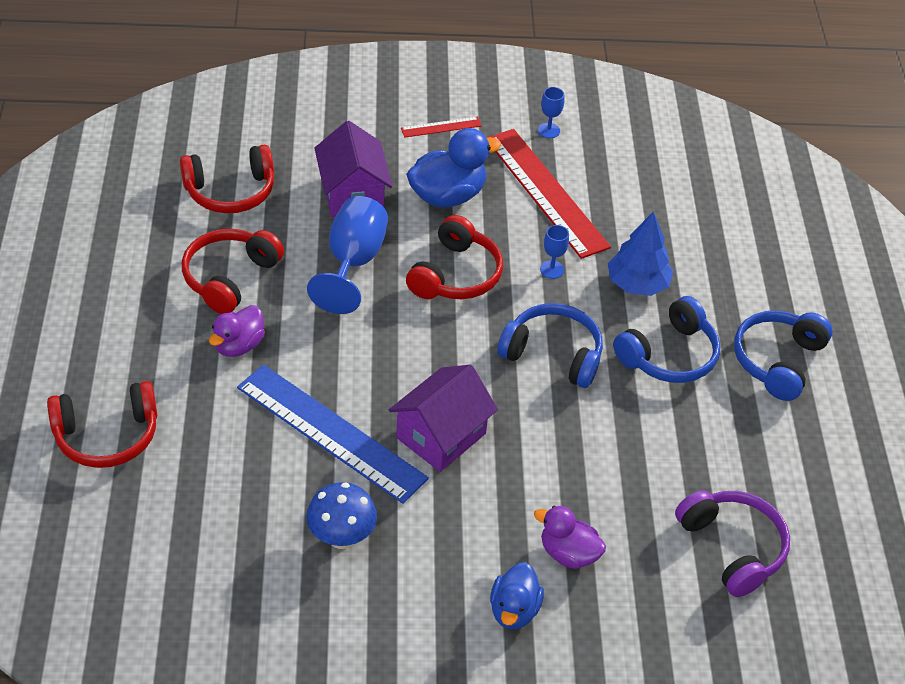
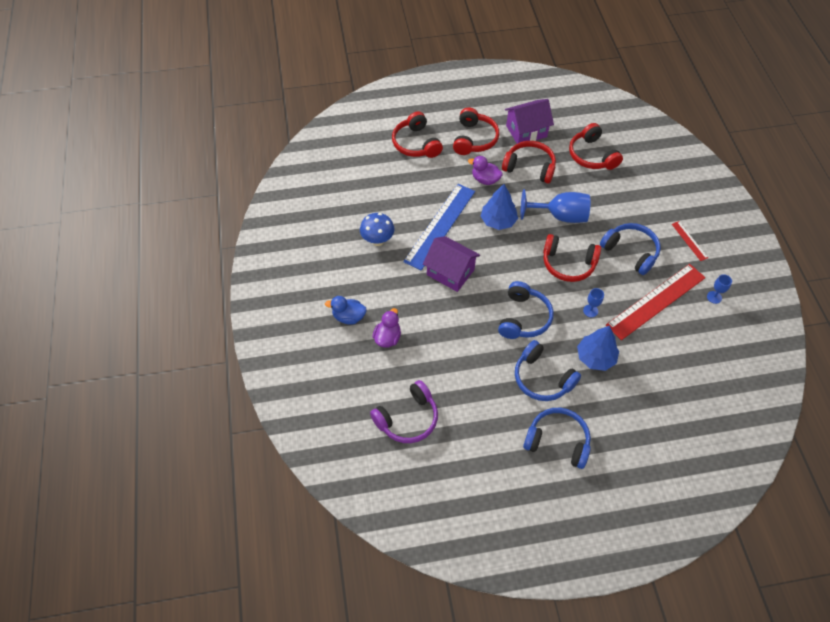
camera: 85 degrees right, 10 degrees up
purple house [314,121,393,217] -> purple house moved to [505,99,554,144]
blue duck [406,128,501,207] -> blue headphones [600,223,661,275]
none -> red headphones [453,108,499,155]
none -> blue tree [481,184,518,230]

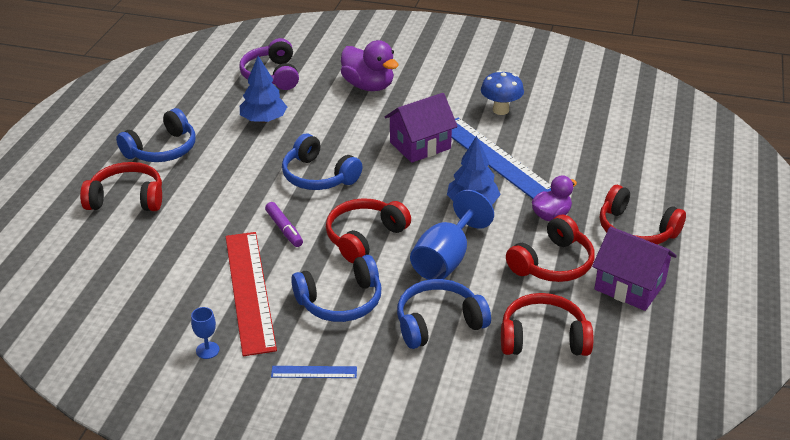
camera: 115 degrees right, 20 degrees down
blue duck [325,296,367,325] -> none
purple duck [372,308,401,348] -> purple duck [341,40,399,91], size x1.55
red headphones [392,111,443,158] -> red headphones moved to [80,162,162,211]
purple house [505,99,554,144] -> purple house turned 60 degrees counterclockwise [592,226,677,311]
blue headphones [515,340,581,401] -> blue headphones moved to [397,279,491,349]
blue tree [577,326,619,371] -> blue tree moved to [240,56,287,123]
blue goblet [583,288,604,317] -> purple marker [265,202,303,247]
red ruler [672,221,708,261] -> blue ruler [271,366,357,378]

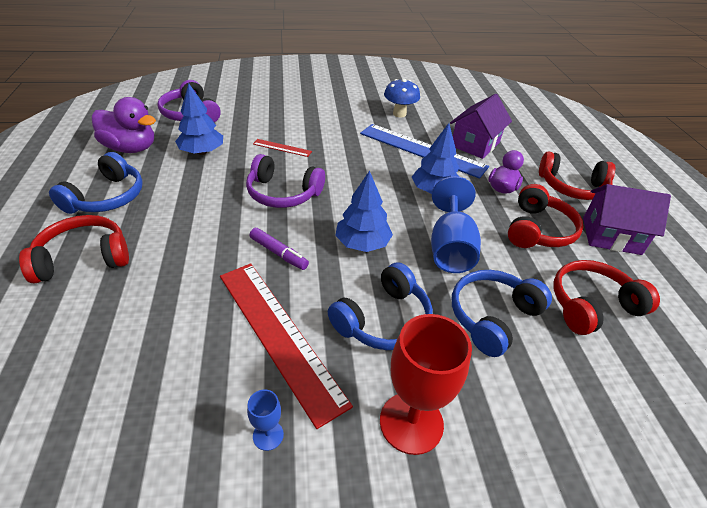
camera: 25 degrees left, 5 degrees up
blue ruler [271,366,357,378] -> red goblet [380,314,472,455]
blue headphones [282,134,363,190] -> purple headphones [246,154,325,208]
red headphones [326,198,411,263] -> blue tree [335,171,393,252]
purple duck [341,40,399,91] -> purple duck moved to [92,97,156,153]
purple house [385,93,458,163] -> purple house moved to [450,94,512,159]
none -> red ruler [253,139,312,157]

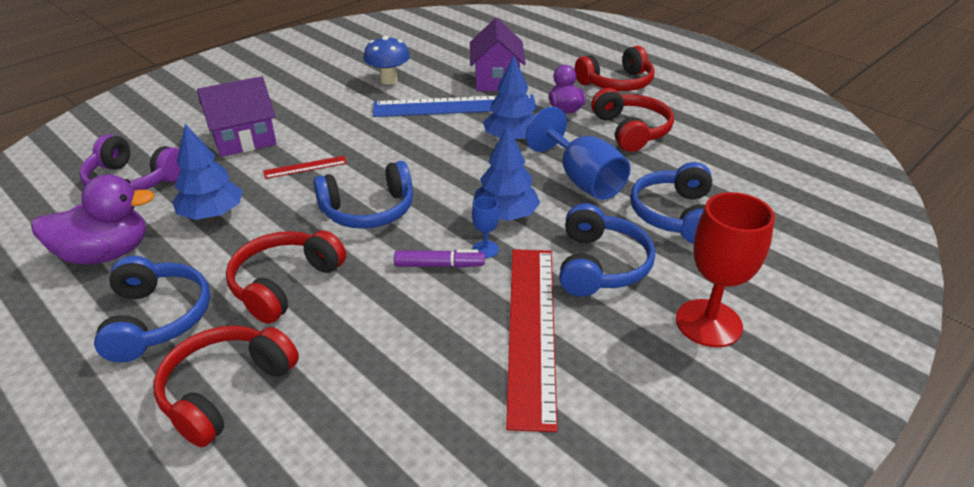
camera: 35 degrees left, 5 degrees down
red ruler [220,263,353,429] -> red ruler turned 75 degrees clockwise [506,249,558,432]
purple headphones [246,154,325,208] -> blue headphones [314,161,413,229]
blue goblet [247,390,284,451] -> blue goblet moved to [472,196,499,258]
red headphones [553,260,660,335] -> red headphones moved to [226,230,346,324]
purple house [583,184,671,255] -> purple house moved to [197,76,277,157]

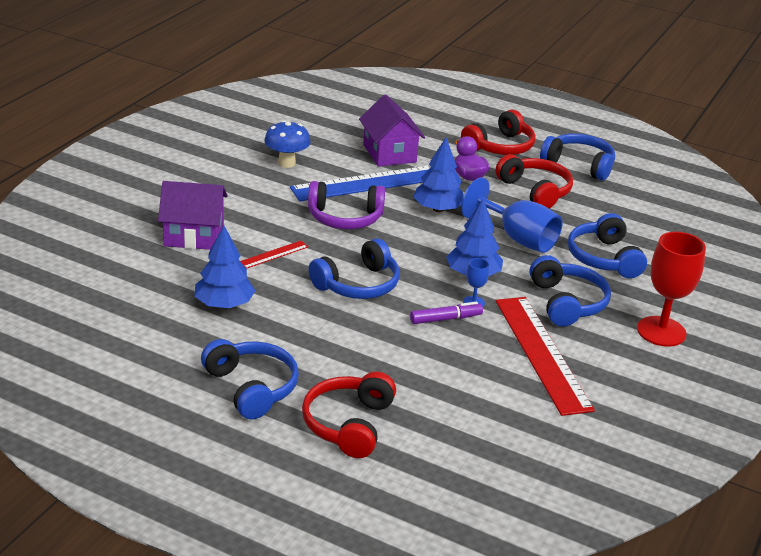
camera: 20 degrees left, 5 degrees down
purple duck [31,174,155,264] -> none
purple headphones [79,134,182,191] -> purple headphones moved to [308,181,385,229]
purple house [197,76,277,157] -> purple house turned 45 degrees clockwise [158,181,228,250]
red headphones [226,230,346,324] -> none
none -> blue headphones [540,134,615,181]

